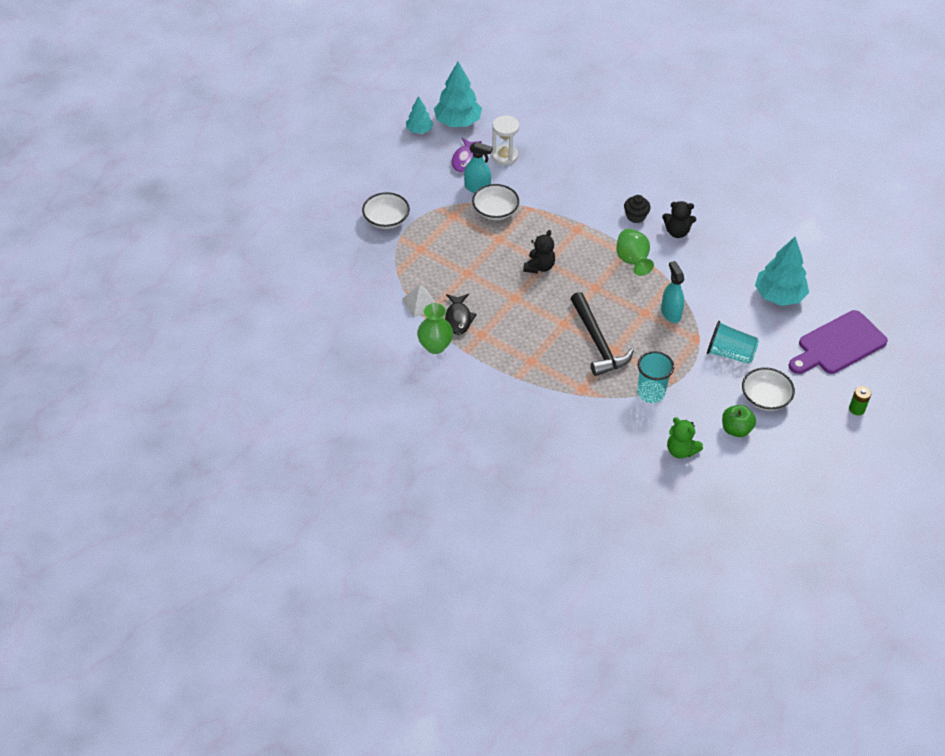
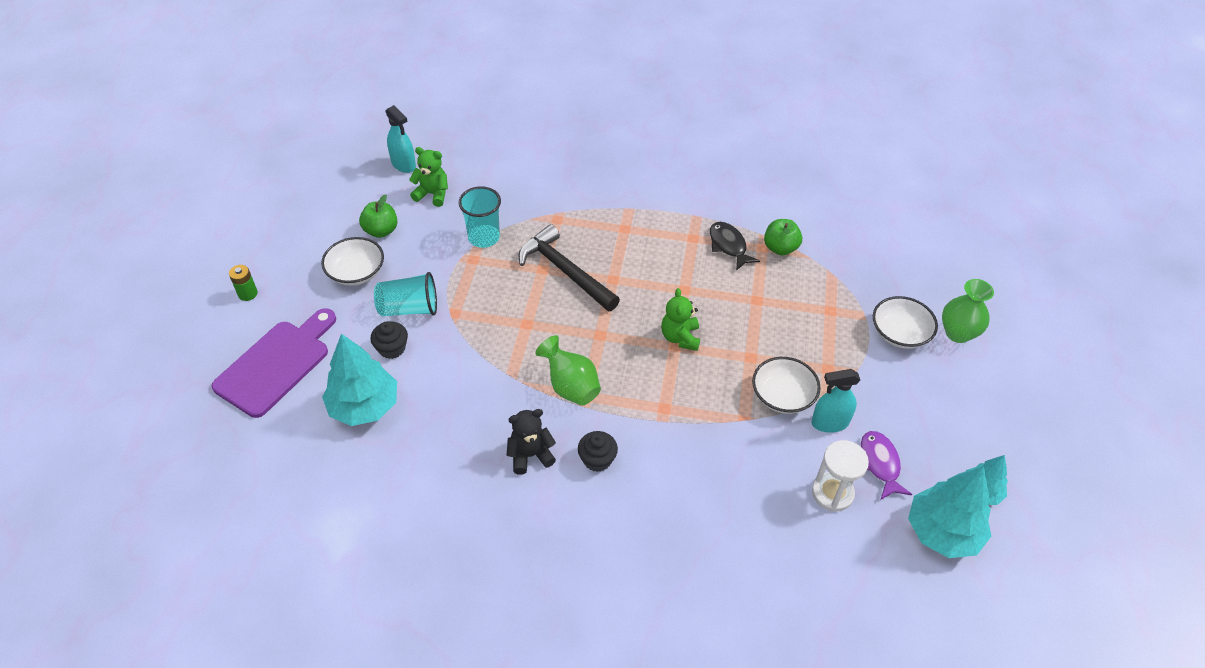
camera: 155 degrees right, 0 degrees up
white pyramid [402,285,435,318] -> green apple [764,219,802,255]
green vase [417,303,453,354] -> green vase moved to [942,279,994,343]
black teddy bear [523,230,555,273] -> green teddy bear [661,288,700,351]
turquoise spray bottle [661,261,684,323] -> turquoise spray bottle moved to [385,105,416,173]
none -> black cupcake [370,321,408,359]

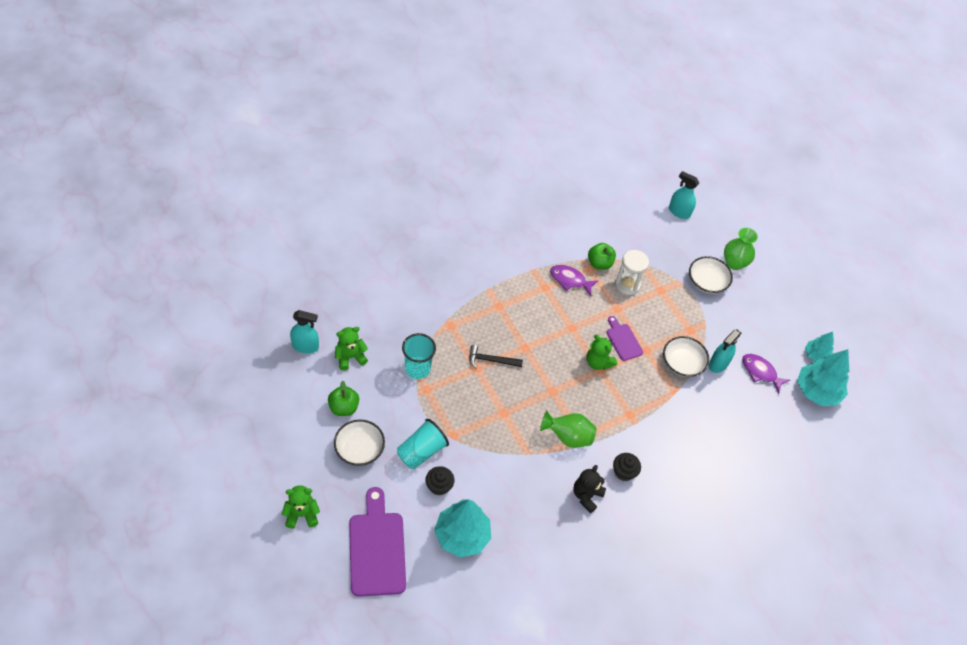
camera: 45 degrees left, 5 degrees up
green battery [229,265,258,301] -> green teddy bear [282,485,320,529]
black hammer [519,224,620,311] -> black hammer [469,345,523,369], size x0.57
black fish [710,222,760,271] -> purple fish [550,265,599,296]
white hourglass [812,440,869,512] -> white hourglass moved to [615,250,649,295]
none -> purple cutting board [607,316,643,361]
none -> turquoise spray bottle [669,171,699,219]

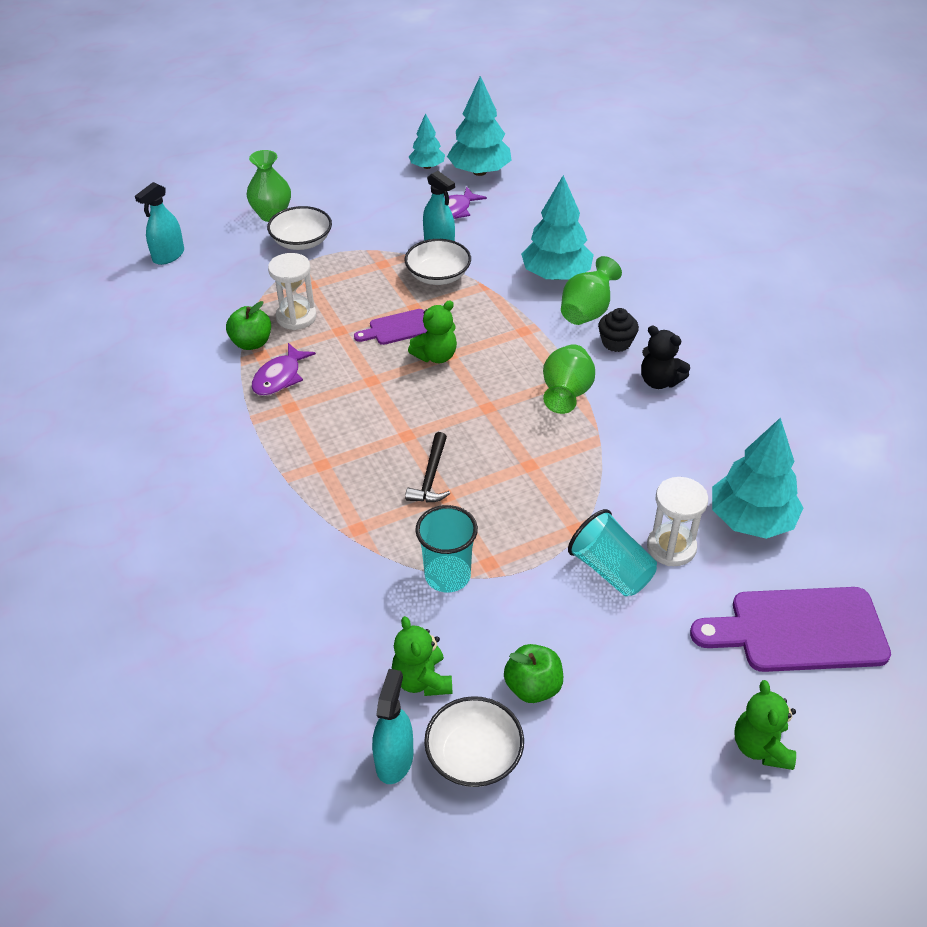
camera: 80 degrees left, 10 degrees down
white bowl [334,420,385,466] -> white bowl moved to [424,696,524,787]
black cupcake [426,466,455,496] -> white hourglass [647,477,708,566]
none -> turquoise tree [521,175,594,280]
none -> green vase [561,256,622,325]

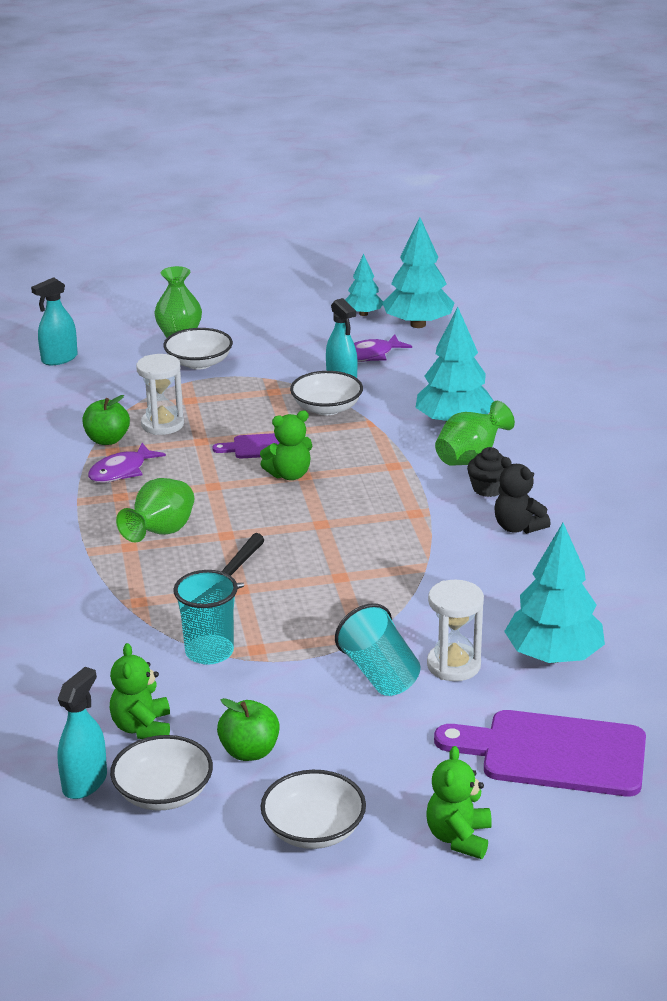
camera: 15 degrees right, 15 degrees down
green vase [543,344,595,414] -> green vase moved to [116,478,194,542]
none -> white bowl [261,770,366,849]

